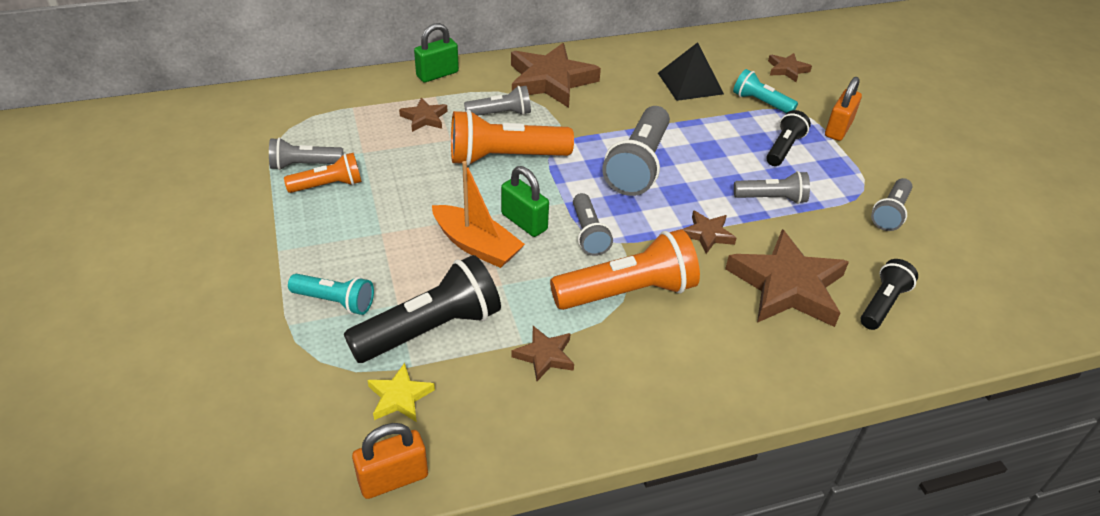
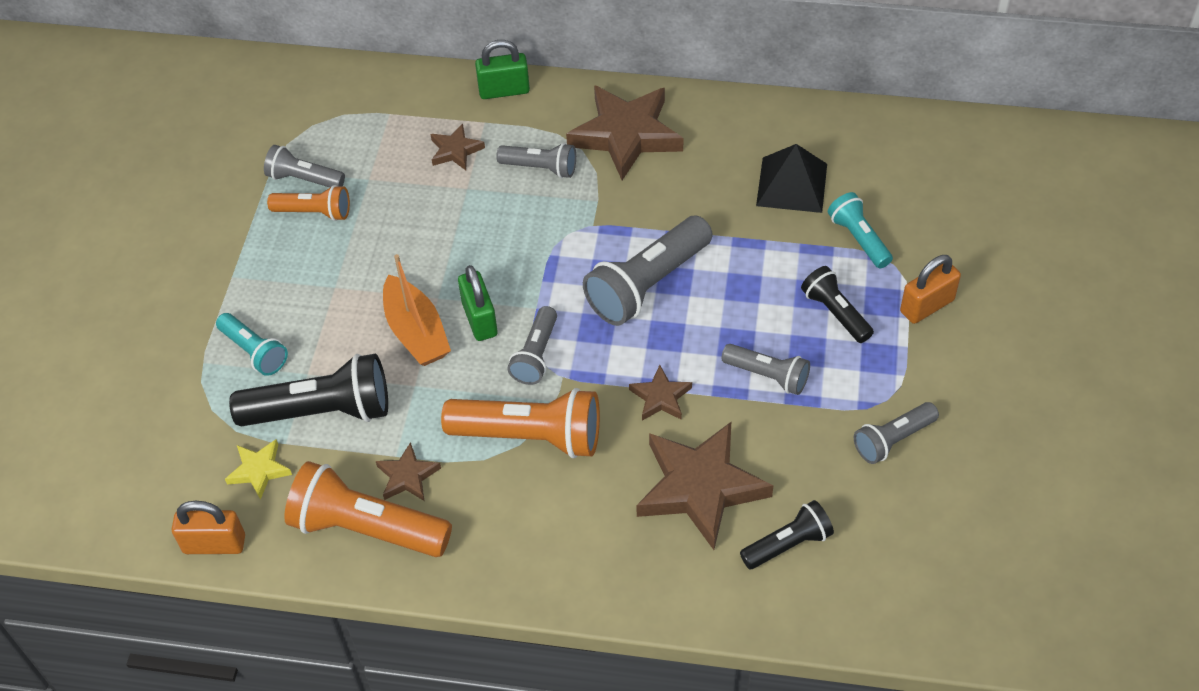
camera: 30 degrees right, 10 degrees up
orange flashlight [451,110,574,166] -> orange flashlight moved to [284,461,452,557]
black flashlight [766,110,811,166] -> black flashlight turned 90 degrees counterclockwise [801,266,874,343]
brown star [768,53,812,82] -> none

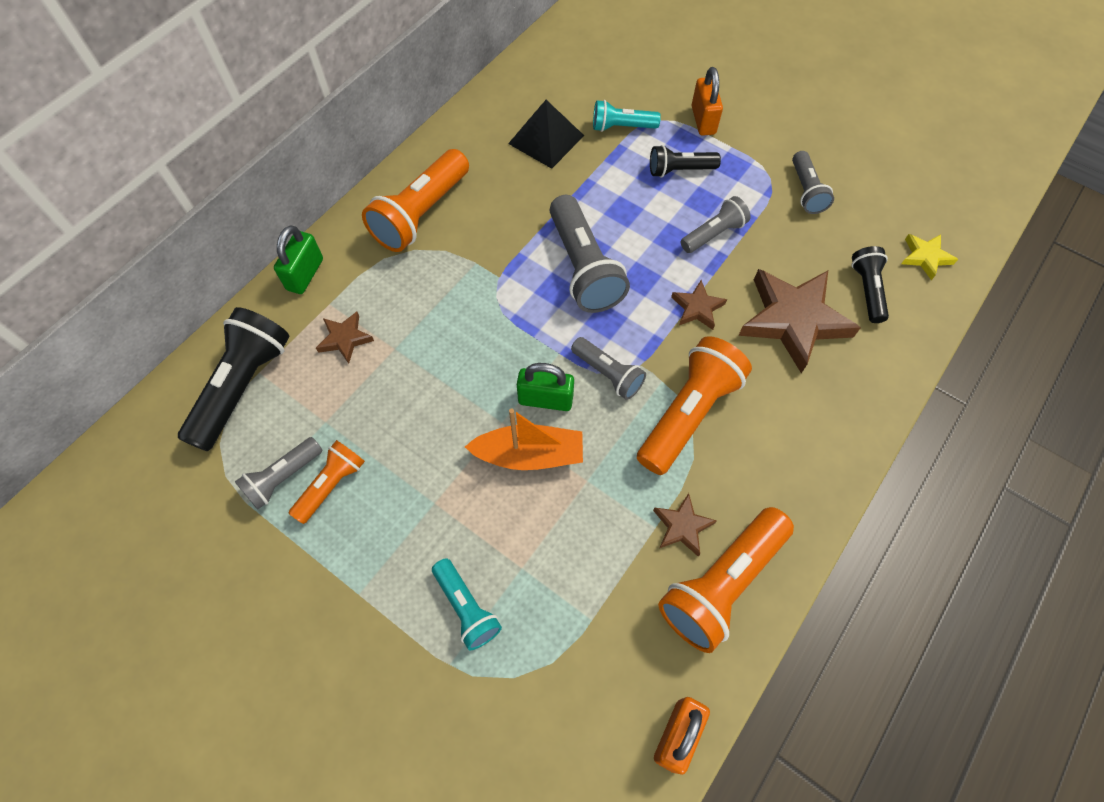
camera: 65 degrees left, 10 degrees up
turquoise flashlight [216,313,288,376] -> turquoise flashlight turned 75 degrees clockwise [432,558,502,650]
yellow star [225,439,292,500] -> yellow star moved to [901,234,958,280]
black flashlight [229,354,388,426] -> black flashlight moved to [178,307,290,451]
grey flashlight [496,143,576,178] -> none
brown star [566,85,683,180] -> orange flashlight [362,149,469,252]

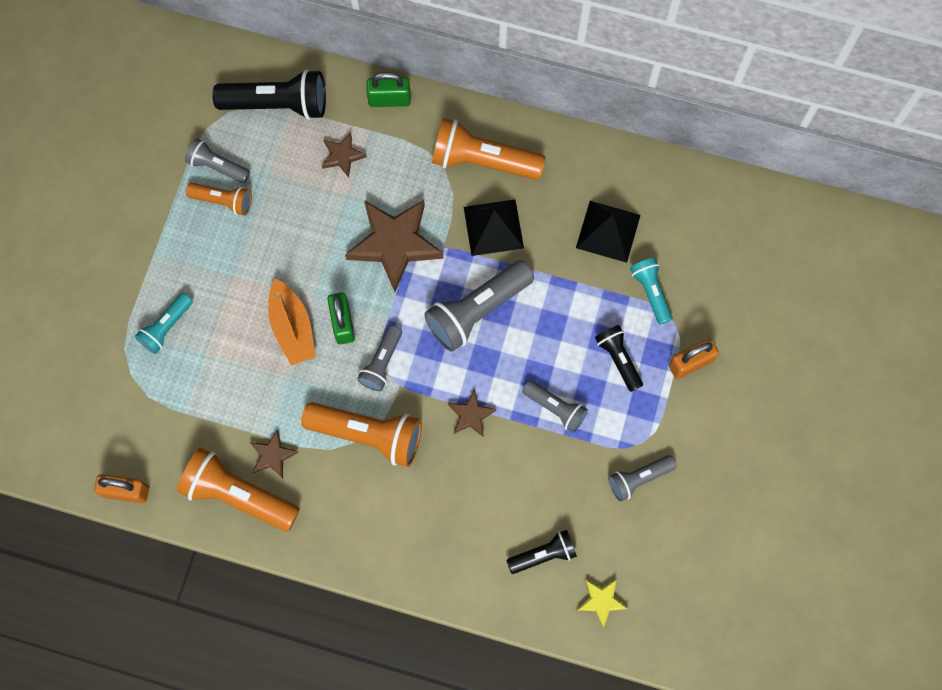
camera: 70 degrees right, 10 degrees up
brown star [738,269,861,373] -> brown star moved to [345,200,444,292]
none -> black pyramid [464,199,524,256]

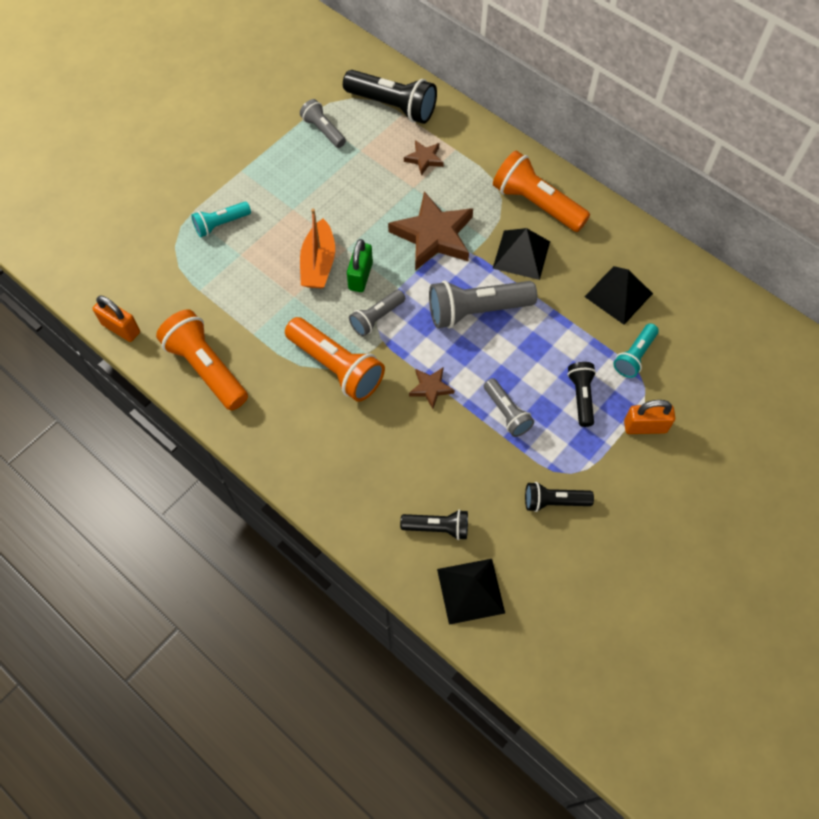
camera: 25 degrees right, 10 degrees down
orange flashlight [186,183,252,216] -> none
brown star [250,430,298,478] -> none
green padlock [366,72,411,107] -> none
yellow star [578,579,628,628] -> black pyramid [437,559,505,625]
grey flashlight [608,455,677,501] -> black flashlight [525,482,594,512]
turquoise flashlight [630,258,673,325] -> turquoise flashlight turned 150 degrees counterclockwise [613,323,659,378]

